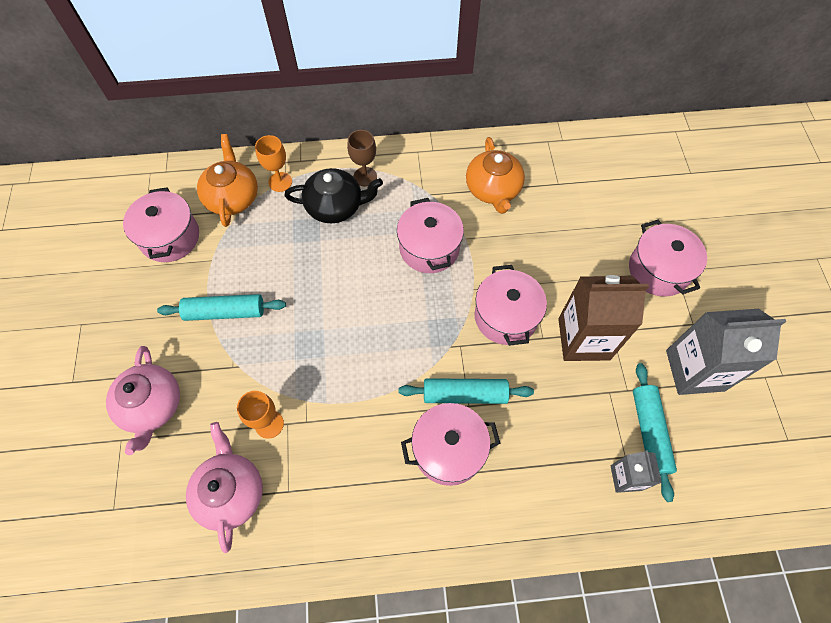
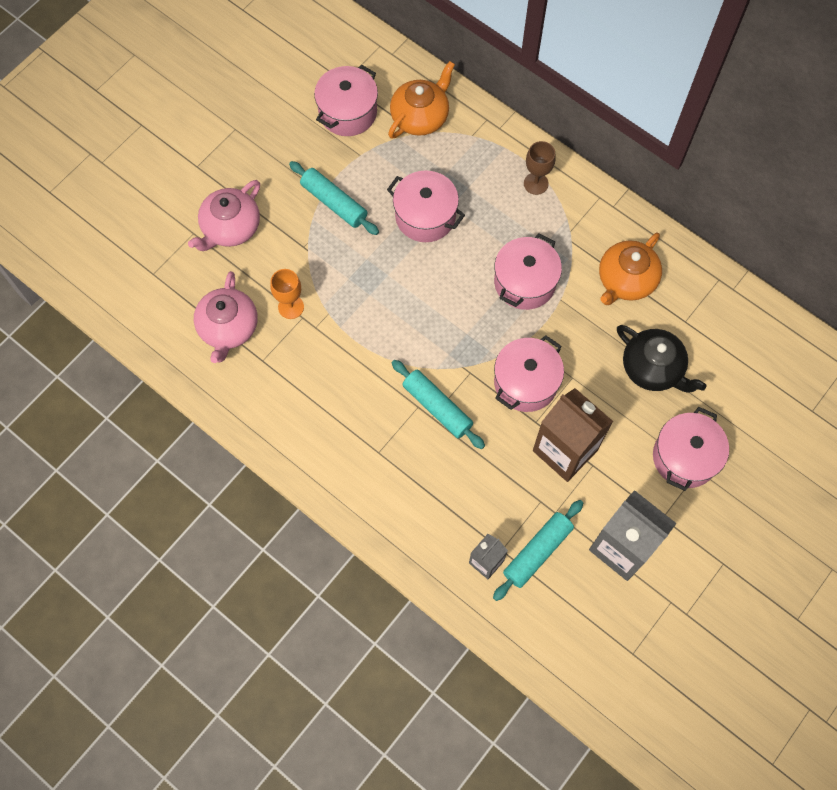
camera: 45 degrees right, 5 degrees up
pink teapot [186,422,263,553] -> pink teapot turned 150 degrees clockwise [194,271,258,363]
orange goblet [255,135,292,192] -> none
black teapot [284,168,383,223] -> black teapot moved to [617,325,706,393]
pink pot [401,403,500,486] -> pink pot moved to [387,170,465,242]

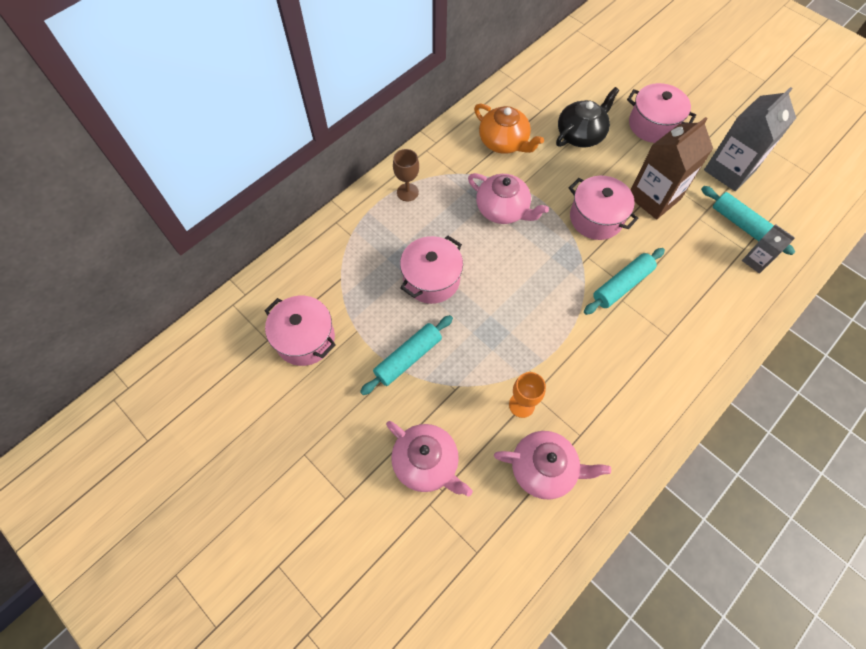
camera: 85 degrees left, 5 degrees down
orange teapot [388,61,455,139] -> none
pink pot [494,234,562,310] -> pink teapot [468,173,549,224]

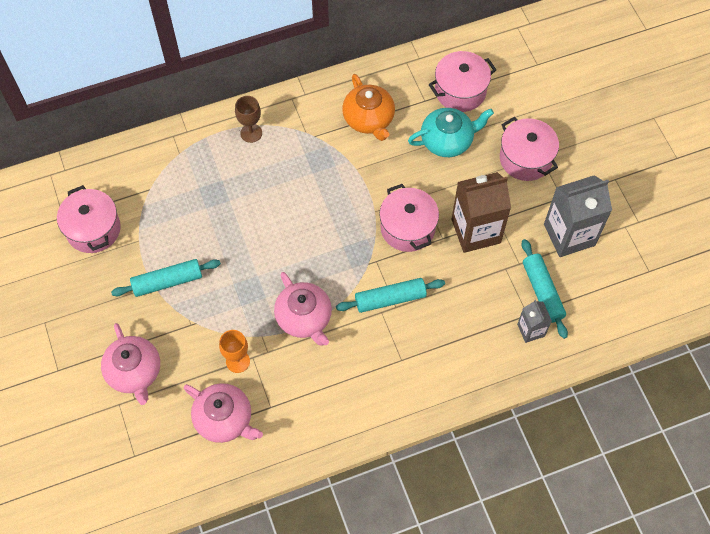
camera: 25 degrees right, 0 degrees up
pink pot [400,236,463,304] -> pink pot moved to [429,51,496,112]
pink teapot [468,173,549,224] -> pink teapot moved to [274,272,332,346]
black teapot [556,87,619,148] -> turquoise teapot [408,108,494,157]

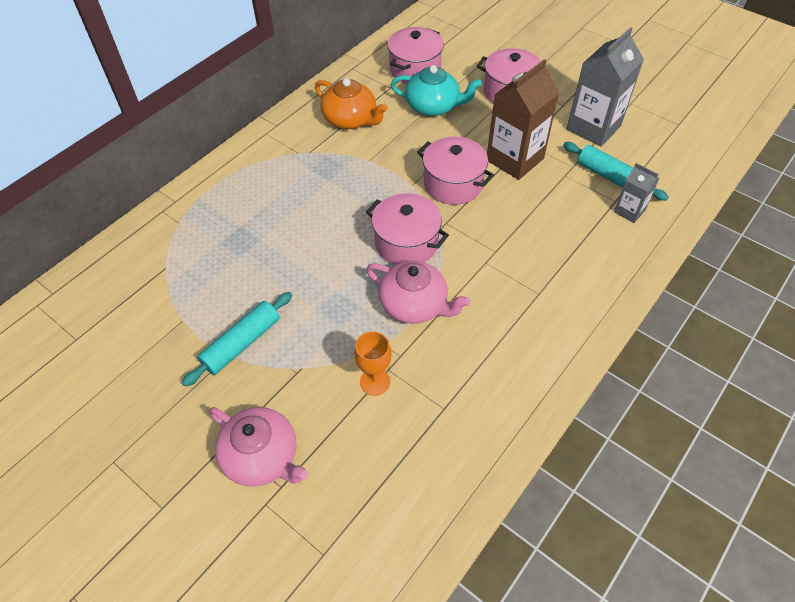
camera: 30 degrees left, 10 degrees down
pink pot [57,185,121,253] -> pink pot moved to [366,193,449,265]
pink teapot [184,383,263,443] -> none
brown goblet [235,96,262,143] -> none
turquoise rolling pin [336,278,445,313] -> none
turquoise teapot [408,108,494,157] -> turquoise teapot turned 60 degrees clockwise [391,65,482,116]

